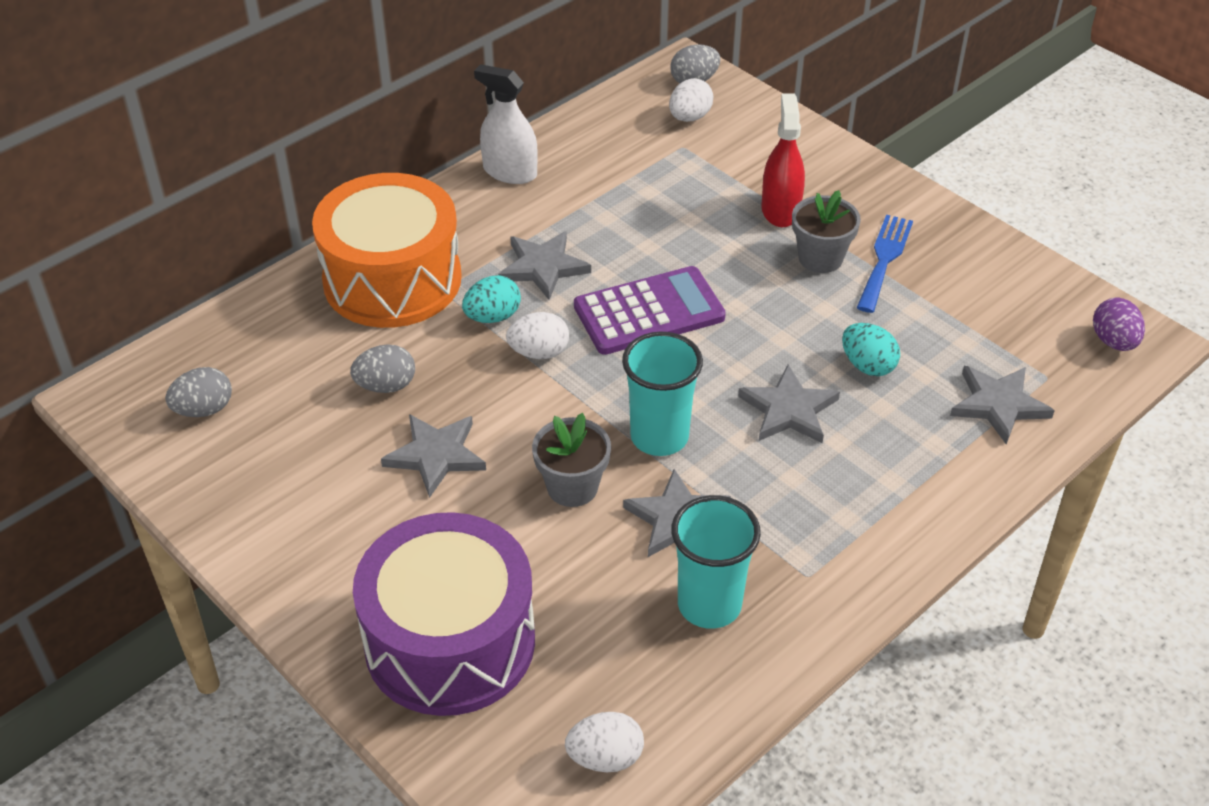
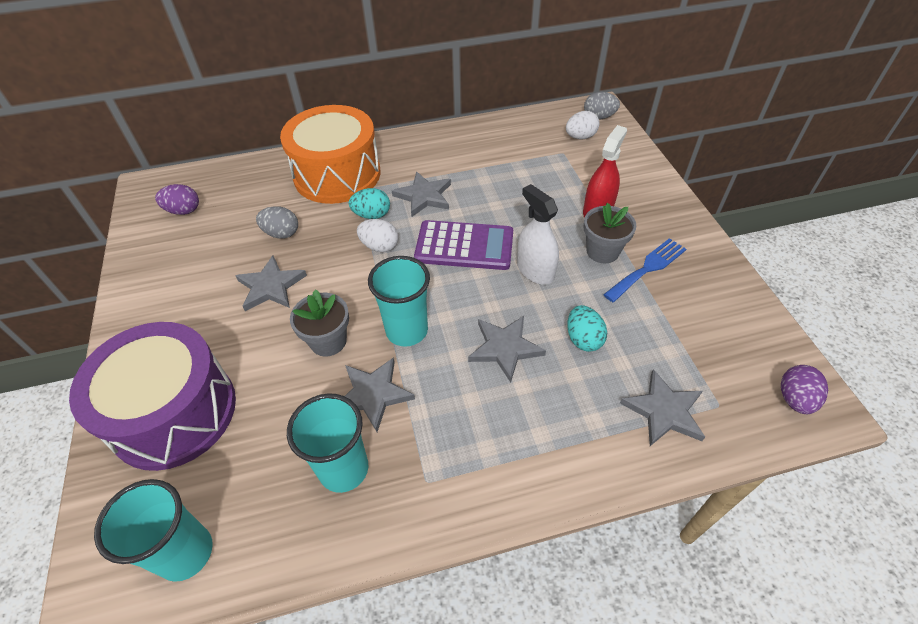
camera: 30 degrees right, 5 degrees up
grey egg [165,367,232,417] -> purple egg [155,184,199,215]
white spray bottle [474,64,538,184] -> white spray bottle moved to [517,184,559,285]
white egg [565,712,644,772] -> turquoise cup [94,479,213,582]

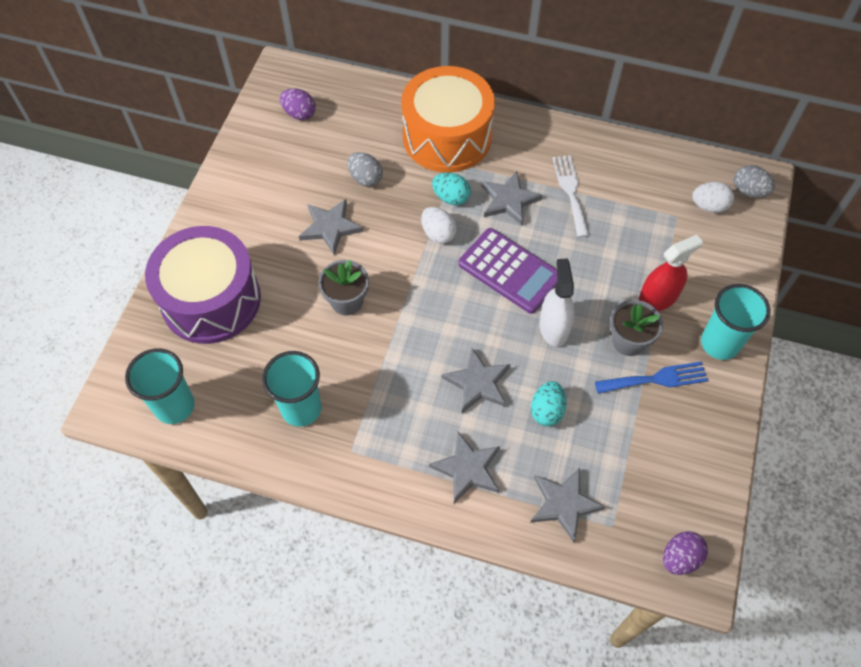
camera: 30 degrees right, 10 degrees up
grey star [345,357,415,432] -> grey star moved to [429,431,500,504]
turquoise cup [368,256,430,347] -> turquoise cup moved to [701,284,771,360]
none -> white fork [552,155,589,237]

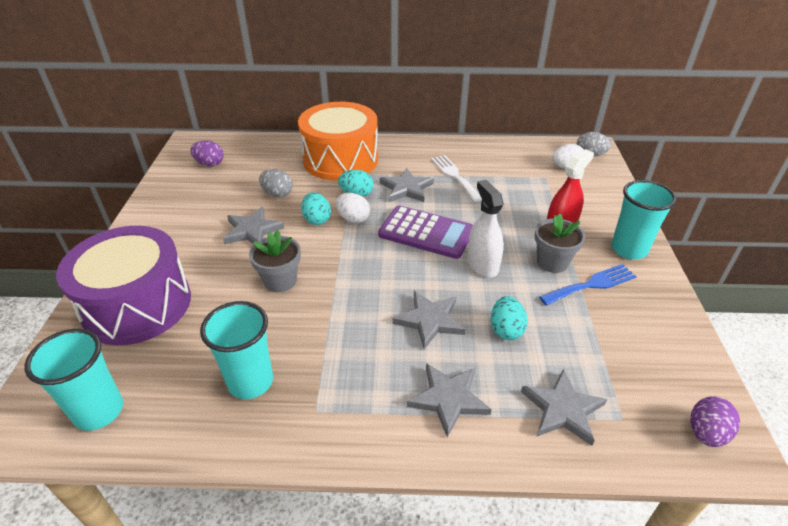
camera: 15 degrees left, 20 degrees down
none -> turquoise egg [301,192,331,225]

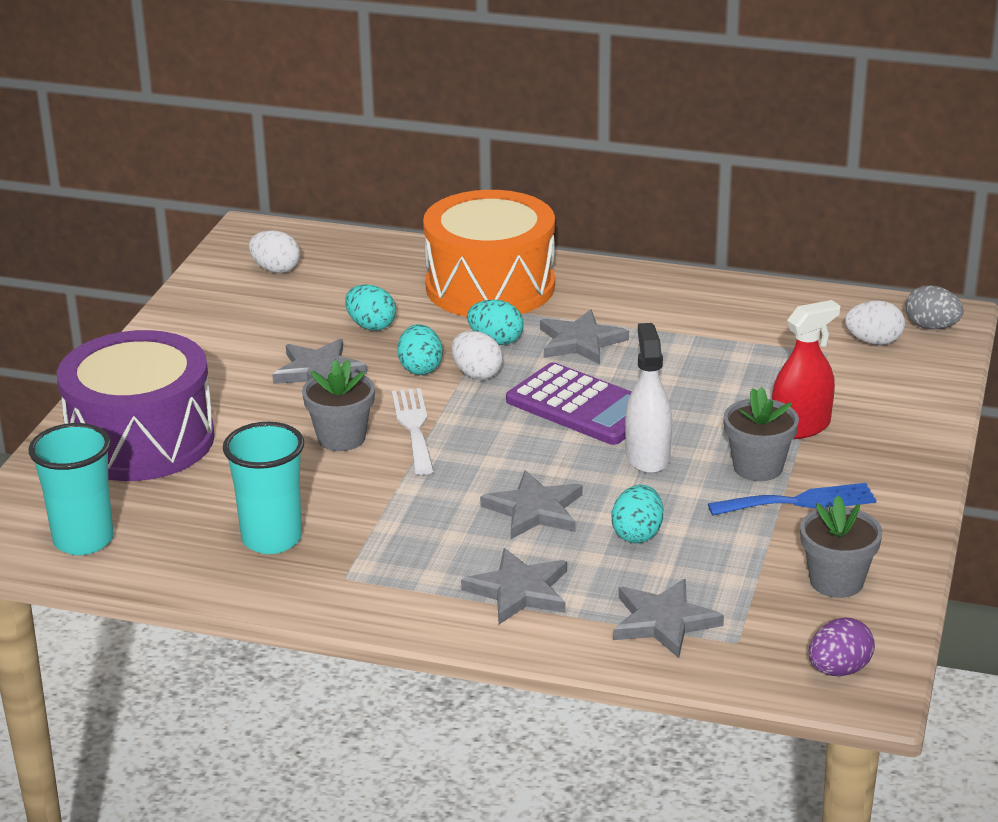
camera: 15 degrees right, 10 degrees down
purple egg [190,140,224,166] -> white egg [249,230,300,273]
grey egg [259,169,293,197] -> turquoise egg [345,284,396,331]
white fork [431,155,482,202] -> white fork moved to [392,388,434,475]
turquoise cup [611,180,677,259] -> none
none -> grey flower pot [800,496,882,598]

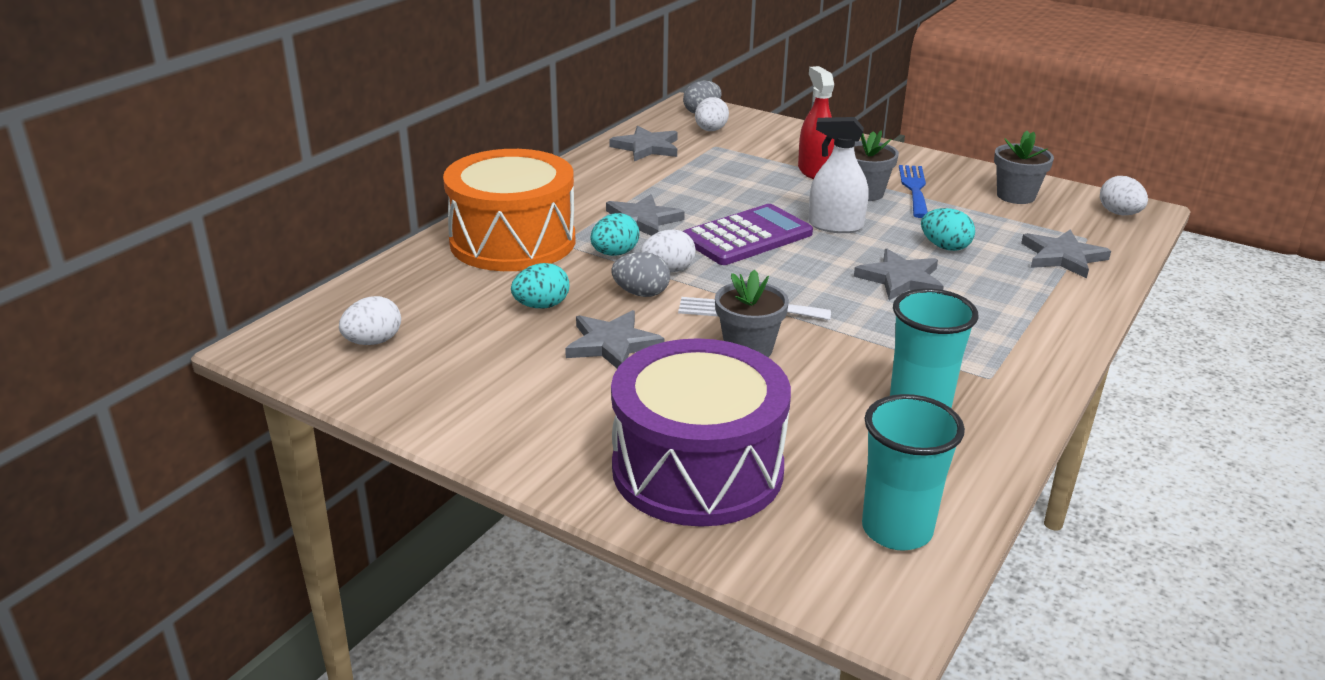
camera: 75 degrees left, 0 degrees up
turquoise egg [397,324,443,375] -> grey egg [611,252,670,297]
grey star [461,548,567,624] -> grey star moved to [610,126,678,161]
purple egg [809,618,875,676] -> white egg [1100,176,1148,215]

